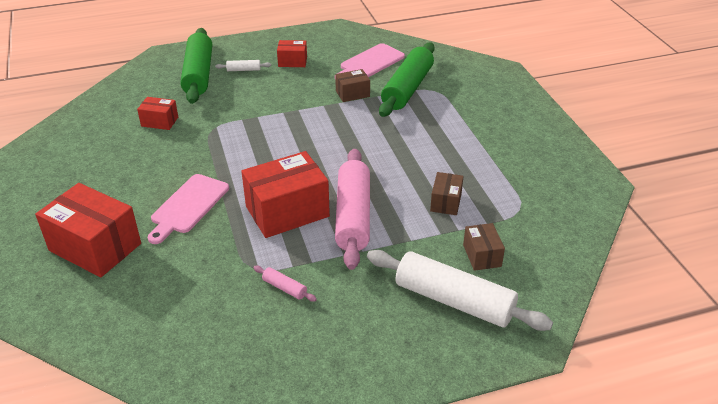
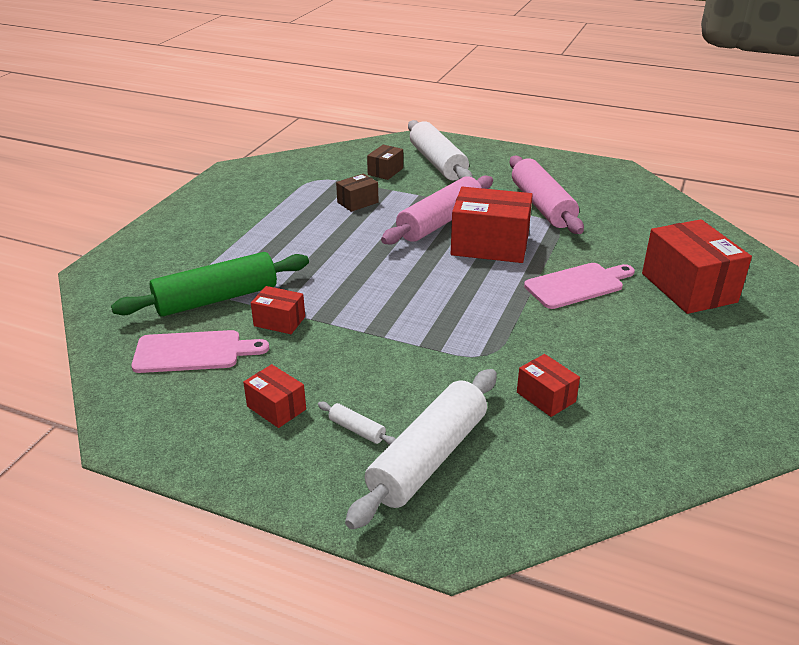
camera: 140 degrees left, 5 degrees down
green rolling pin [180,28,212,104] -> white rolling pin [345,369,497,530]
pink rolling pin [253,266,317,302] -> pink rolling pin [510,156,584,234], size x2.46
brown box [335,69,370,102] -> red box [251,286,305,334]

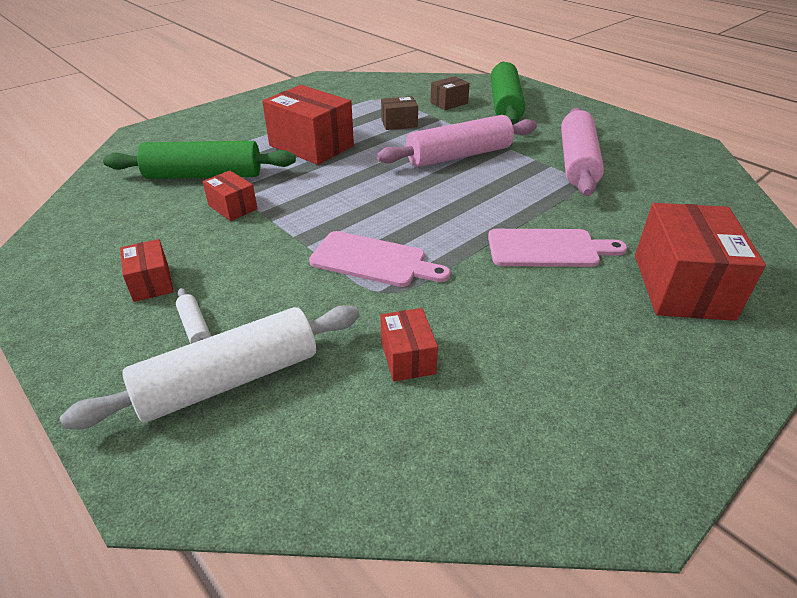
camera: 25 degrees right, 5 degrees up
pink cutting board [131,330,269,373] -> pink cutting board moved to [309,231,451,287]
white rolling pin [408,120,473,180] -> green rolling pin [491,62,525,125]
red box [451,187,533,263] -> red box moved to [262,85,354,165]

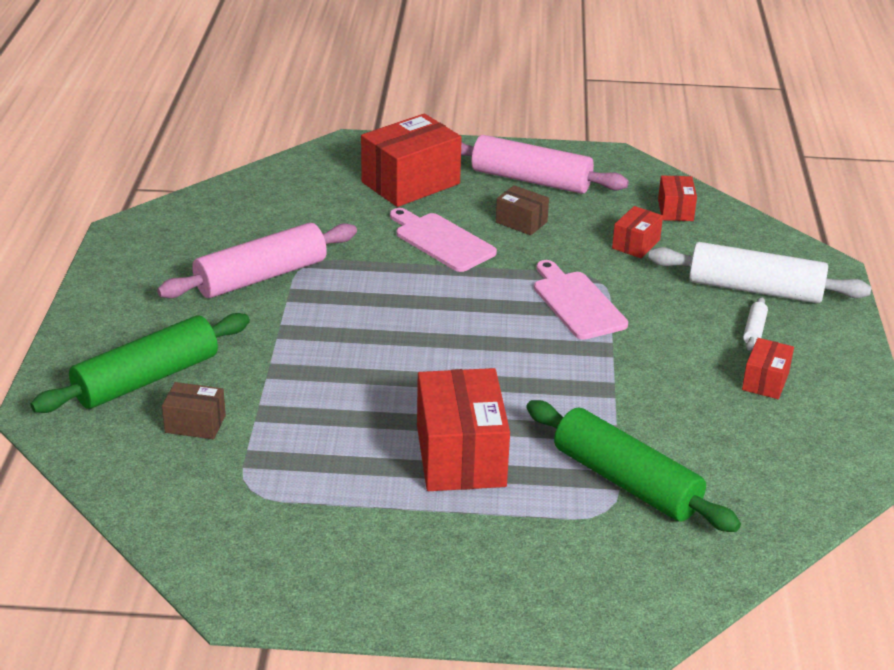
camera: 135 degrees left, 5 degrees down
red box [203,170,258,221] -> red box moved to [658,175,697,221]
pink rolling pin [377,115,537,167] -> pink rolling pin moved to [461,135,629,194]
brown box [381,96,418,130] -> brown box moved to [496,185,549,235]

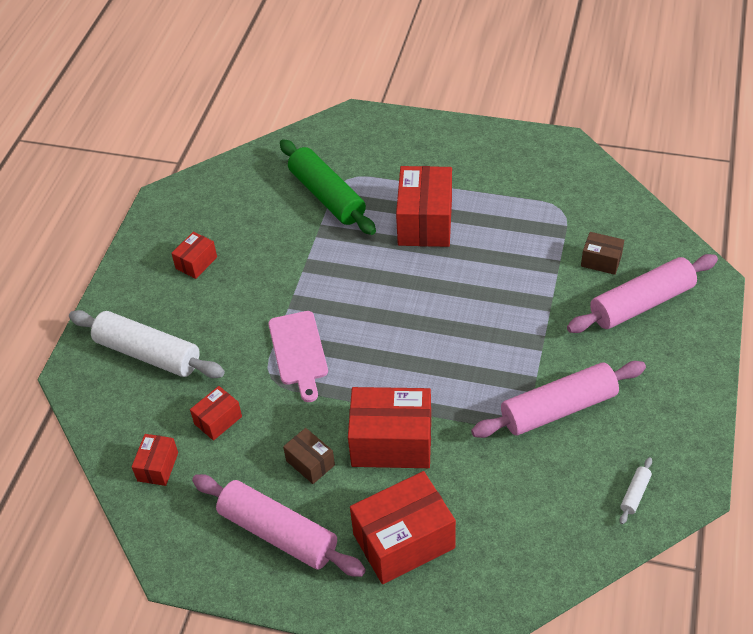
camera: 165 degrees left, 15 degrees up
green rolling pin [30,313,250,413] -> pink rolling pin [567,254,718,333]
pink cutting board [390,208,497,272] -> red box [348,387,431,468]
white rolling pin [743,297,768,351] -> white rolling pin moved to [620,457,652,524]

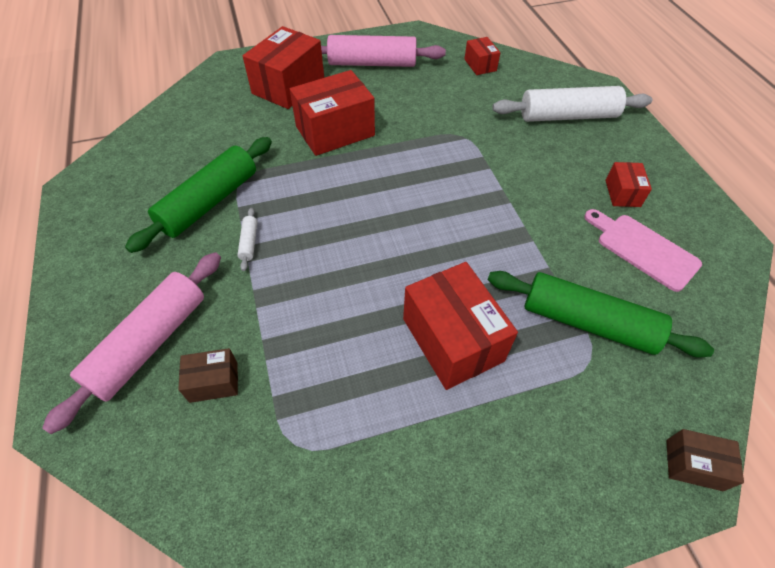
camera: 145 degrees right, 5 degrees up
red box [190,386,242,441] -> none
pink cutting board [268,311,328,402] -> pink cutting board moved to [585,209,702,292]
brown box [283,428,335,484] -> brown box moved to [666,429,744,491]
pink rolling pin [471,361,646,438] -> green rolling pin [125,137,272,253]
white rolling pin [620,457,652,524] -> white rolling pin moved to [237,208,257,271]

